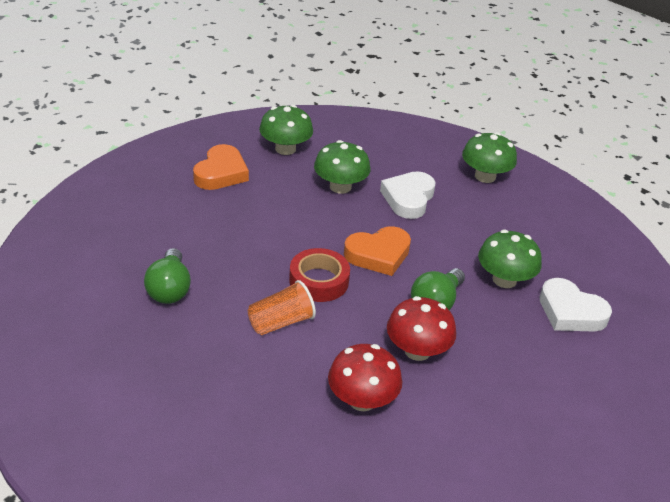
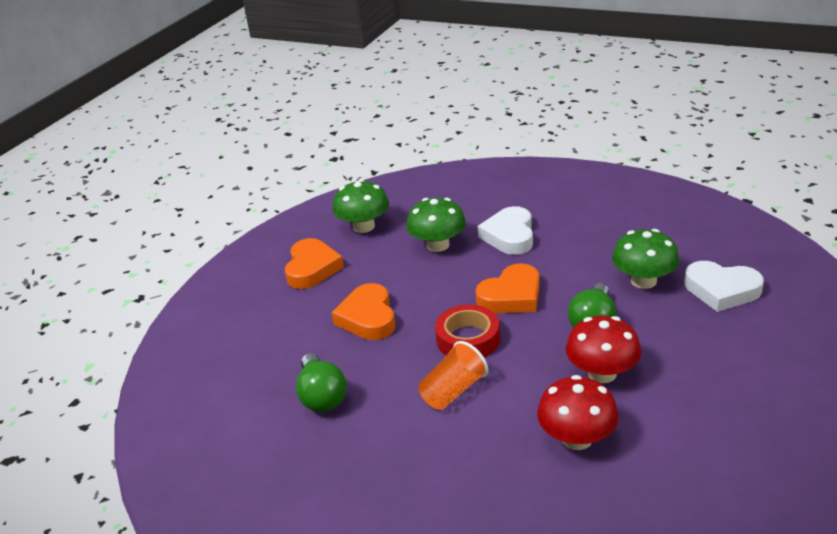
camera: 10 degrees left, 5 degrees down
green mushroom [462,132,517,183] -> none
none -> orange heart [332,283,395,340]

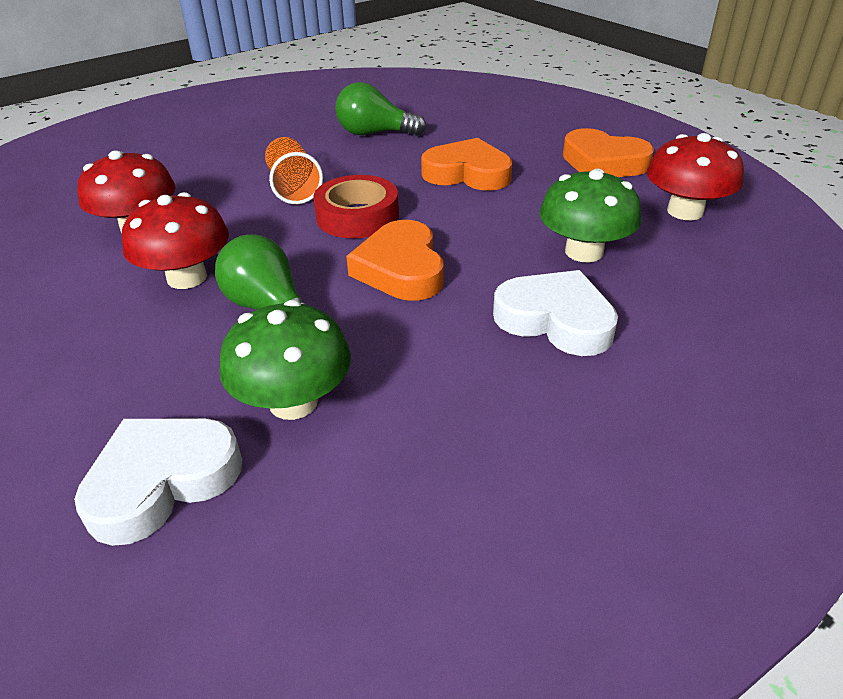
camera: 115 degrees right, 5 degrees up
green mushroom [333,179,389,233] -> red mushroom [647,133,744,220]

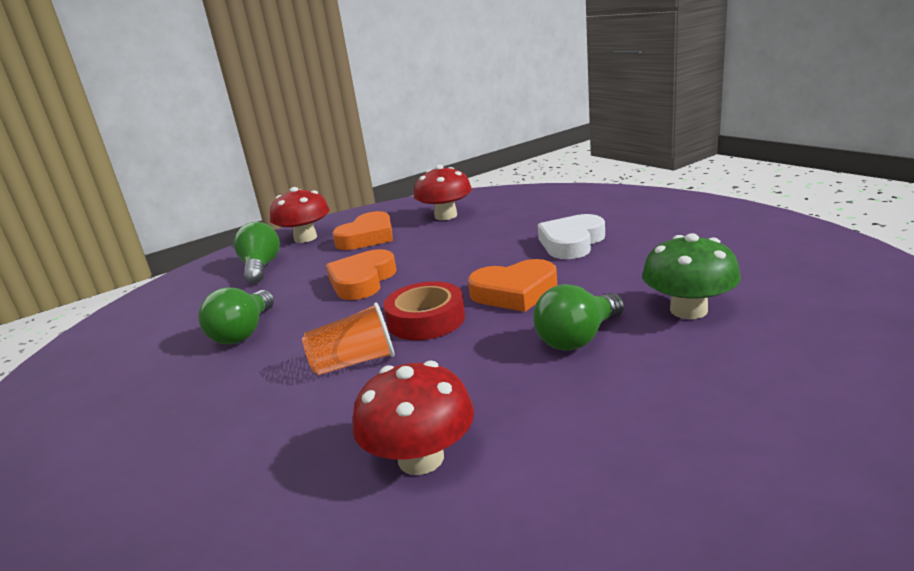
camera: 85 degrees left, 15 degrees down
white heart [74,418,242,546] -> none
red mushroom [122,192,229,289] -> red mushroom moved to [270,187,330,243]
green mushroom [540,169,641,262] -> none
none -> green light bulb [234,222,280,284]

